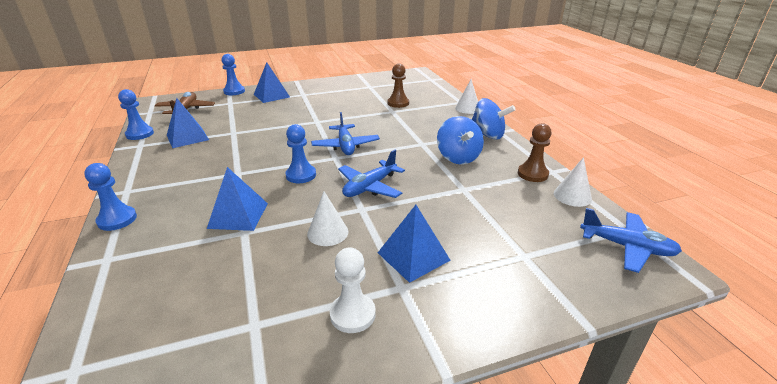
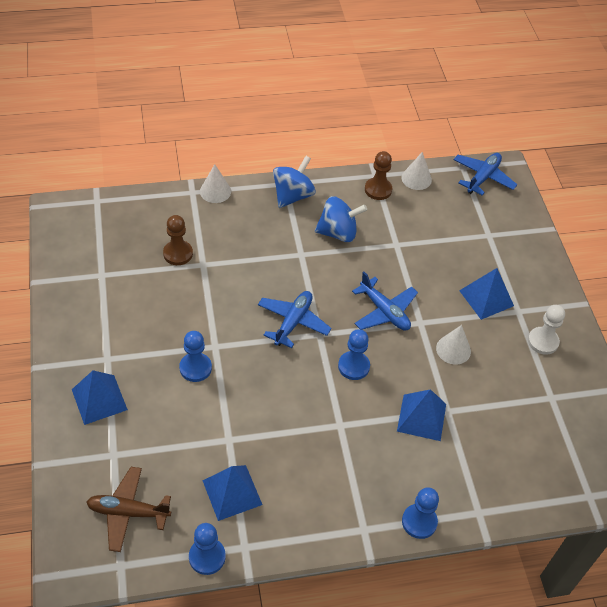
camera: 85 degrees left, 20 degrees up
blue pawn [221,54,245,95] -> blue pawn moved to [179,331,212,382]
blue plane [311,112,380,155] -> blue plane turned 60 degrees counterclockwise [258,291,332,348]

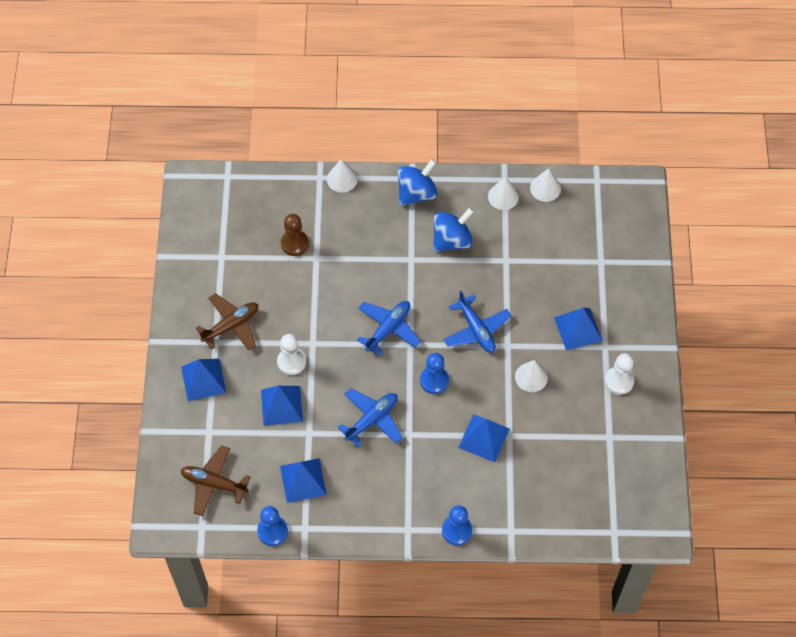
camera: 15 degrees right, 10 degrees up
blue pawn [179,331,212,382] -> white pawn [277,334,306,375]
blue spinning top [315,196,367,242] -> blue spinning top turned 45 degrees counterclockwise [433,208,474,252]
brown pawn [365,151,392,200] -> white cone [488,177,519,210]
blue plane [454,153,518,196] -> blue plane moved to [338,388,403,447]
none -> brown plane [196,293,258,351]
none -> blue pyramid [261,386,303,425]

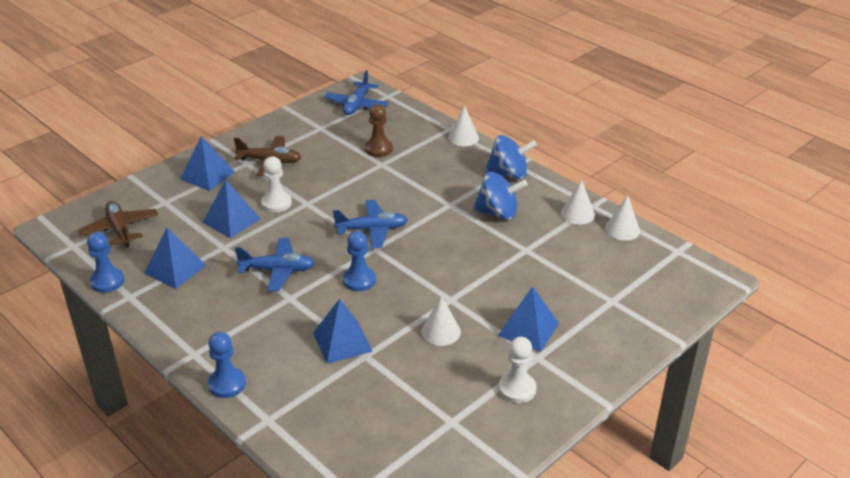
camera: 45 degrees right, 25 degrees down
blue plane [444,291,511,353] -> blue plane moved to [324,70,389,115]

